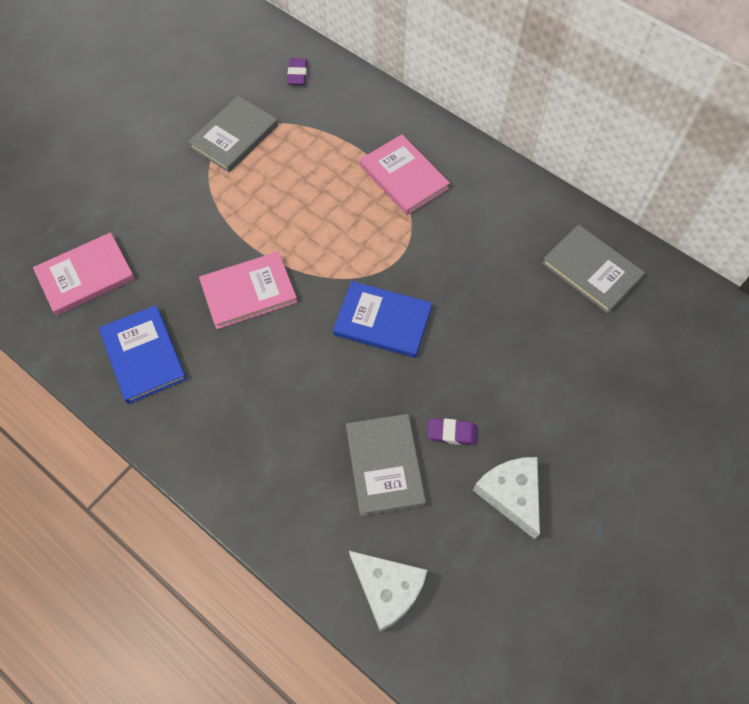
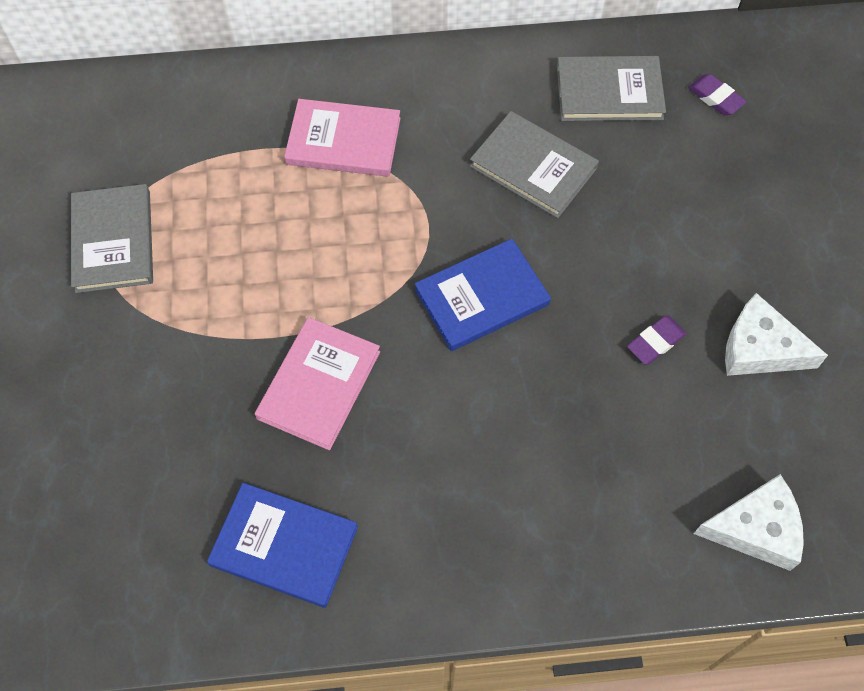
camera: 45 degrees left, 0 degrees up
pink book [33,232,135,316] -> none
purple eraser [287,58,307,85] -> purple eraser moved to [688,74,747,115]
grey book [346,414,426,516] -> grey book moved to [470,111,599,218]

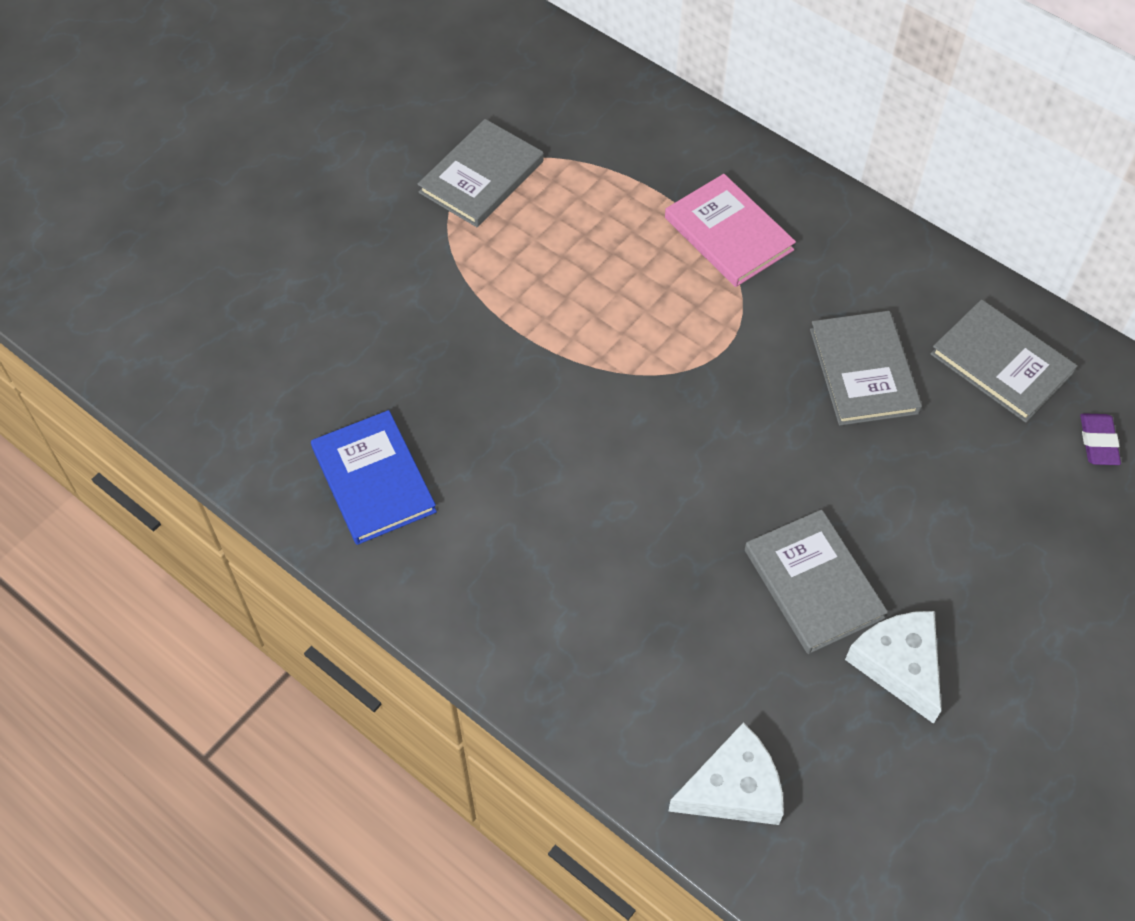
camera: 45 degrees right, 5 degrees down
pink book [255,317,380,450] -> none
blue book [415,239,551,351] -> none
purple eraser [627,316,687,365] -> grey book [745,509,888,654]
white cheese [694,474,804,571] -> white cheese turned 60 degrees counterclockwise [668,722,784,825]

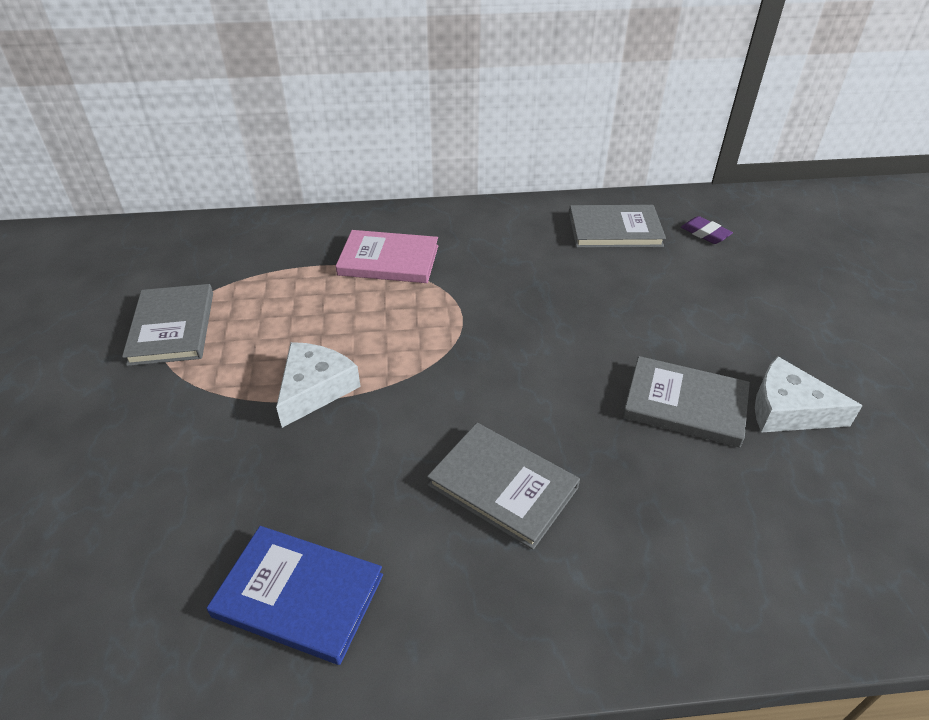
camera: 45 degrees left, 15 degrees down
white cheese [668,722,784,825] -> white cheese moved to [276,342,361,428]
grey book [810,311,922,426] -> grey book moved to [427,423,580,550]

